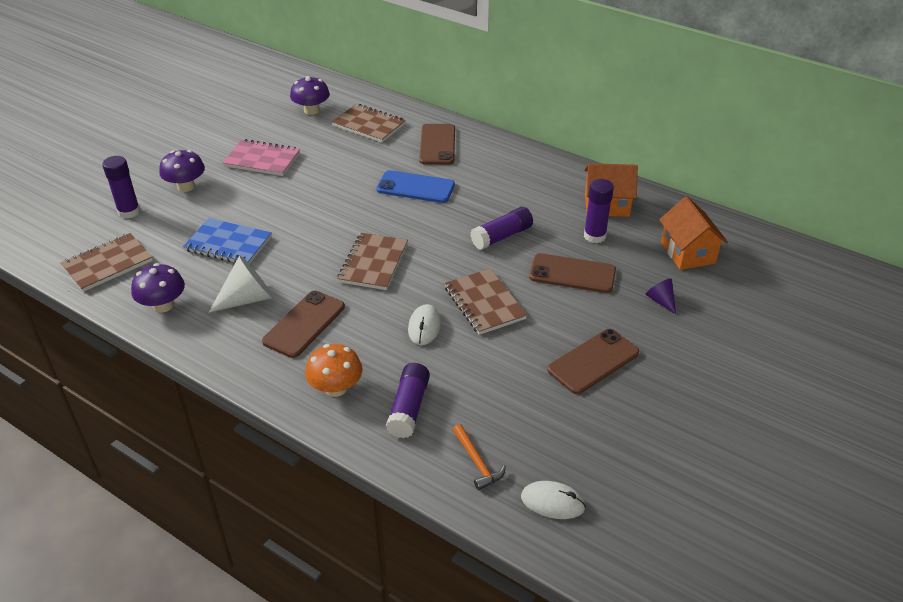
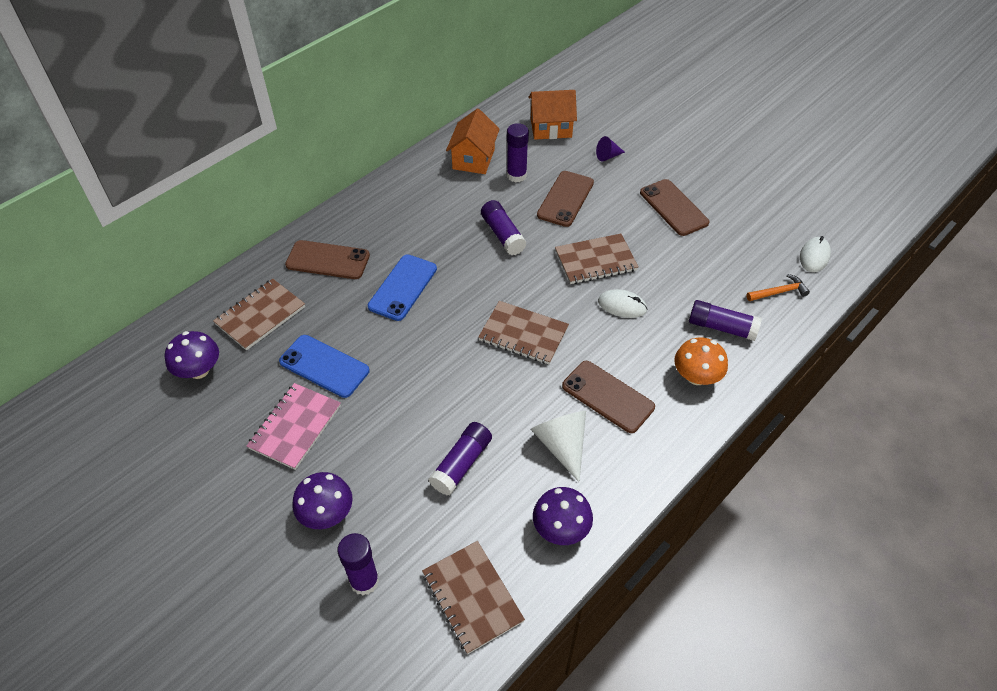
camera: 80 degrees left, 10 degrees up
blue notebook [183,218,272,264] -> purple glue stick [429,422,492,495]
none -> blue phone [279,335,370,398]

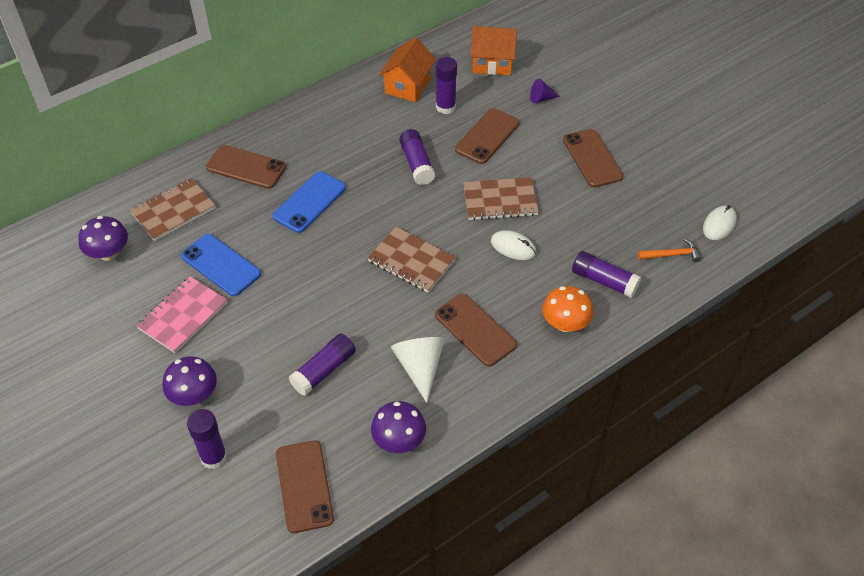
camera: 10 degrees right, 0 degrees up
brown notebook [422,541,525,654] -> brown phone [276,441,334,533]

